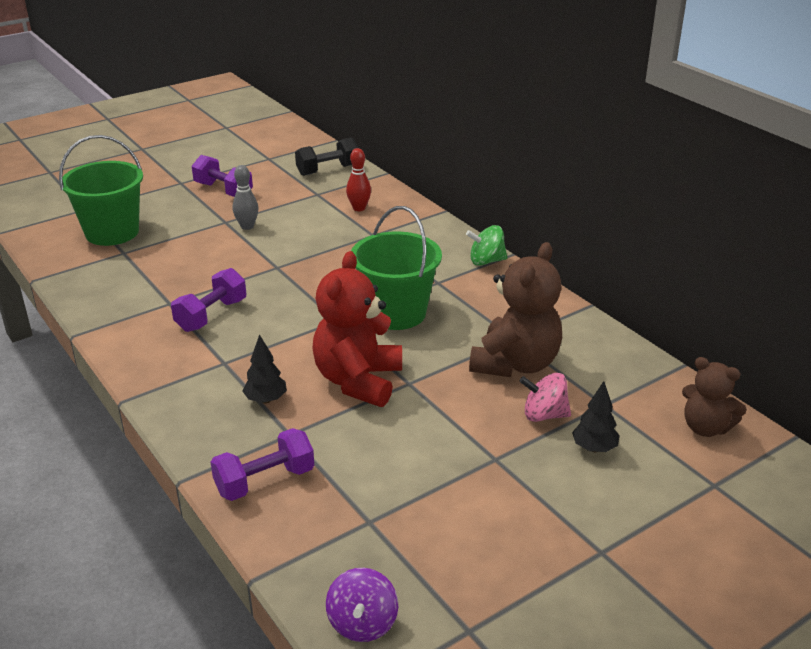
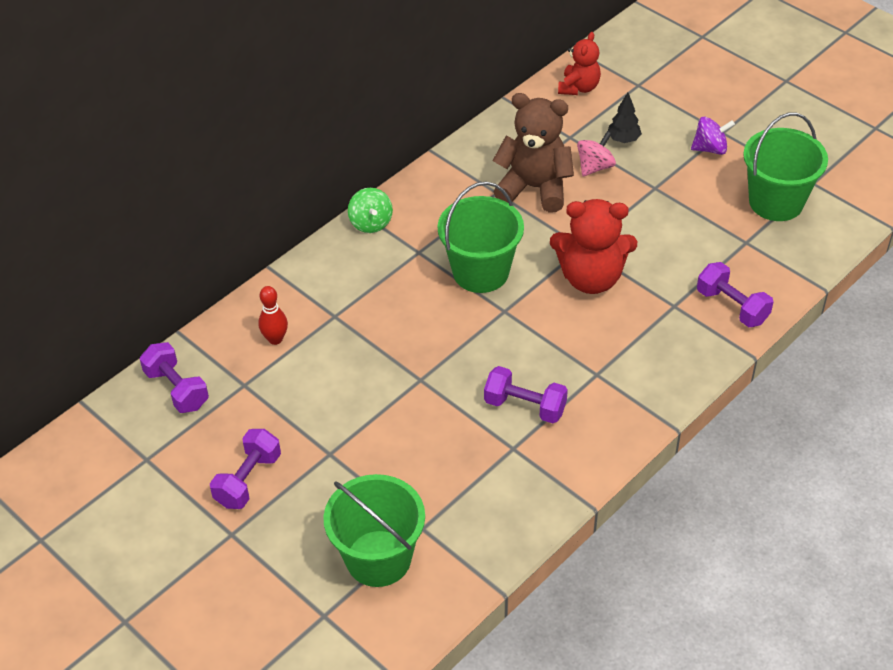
camera: 100 degrees left, 15 degrees up
grey bowling pin [233,165,259,230] -> none
black tree [243,334,287,404] -> none
black dumbbell [295,137,358,176] -> purple dumbbell [140,342,209,413]
purple spinning top [326,568,398,642] -> purple spinning top moved to [691,117,735,155]
pink spinning top [519,373,571,422] -> pink spinning top turned 135 degrees counterclockwise [577,131,616,176]
brown teddy bear [682,357,747,437] -> red teddy bear [558,32,601,95]
none -> green bucket [743,113,828,221]

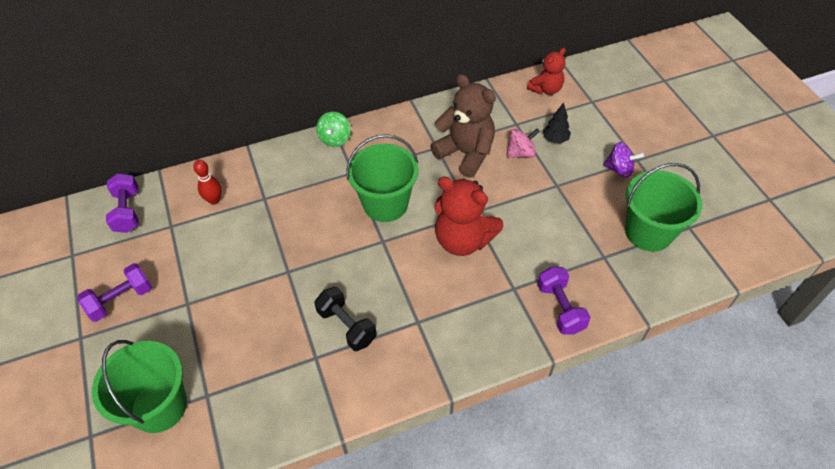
camera: 25 degrees right, 5 degrees up
purple dumbbell [484,366,568,423] -> black dumbbell [314,287,377,351]

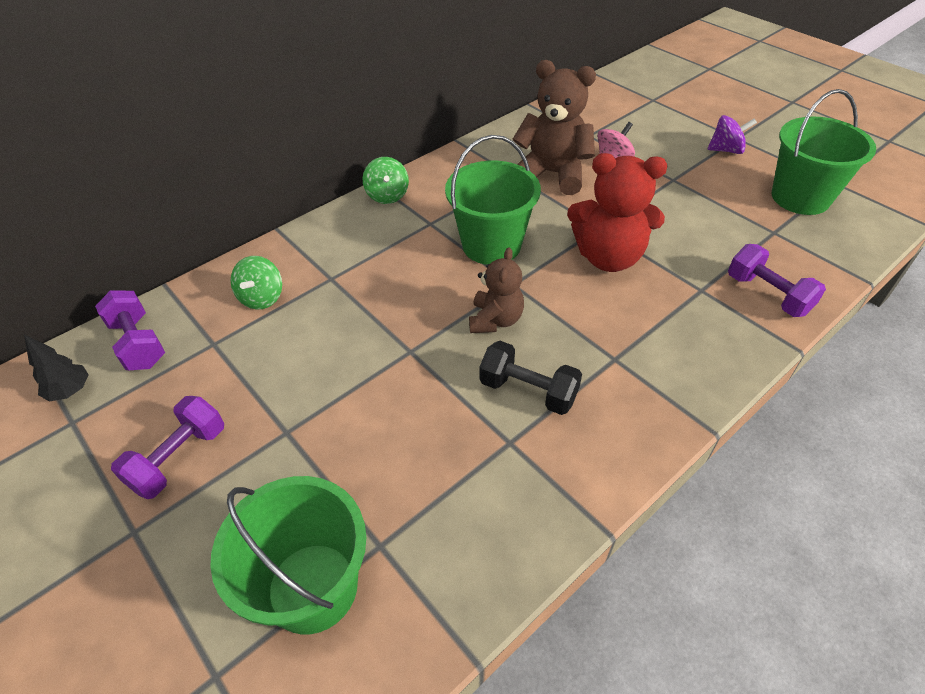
camera: 20 degrees left, 5 degrees down
red bowling pin [193,160,222,205] -> green spinning top [231,256,282,309]
red teddy bear [527,48,566,95] -> none
black tree [543,102,571,143] -> black tree moved to [24,335,89,401]
none -> brown teddy bear [469,247,524,333]

